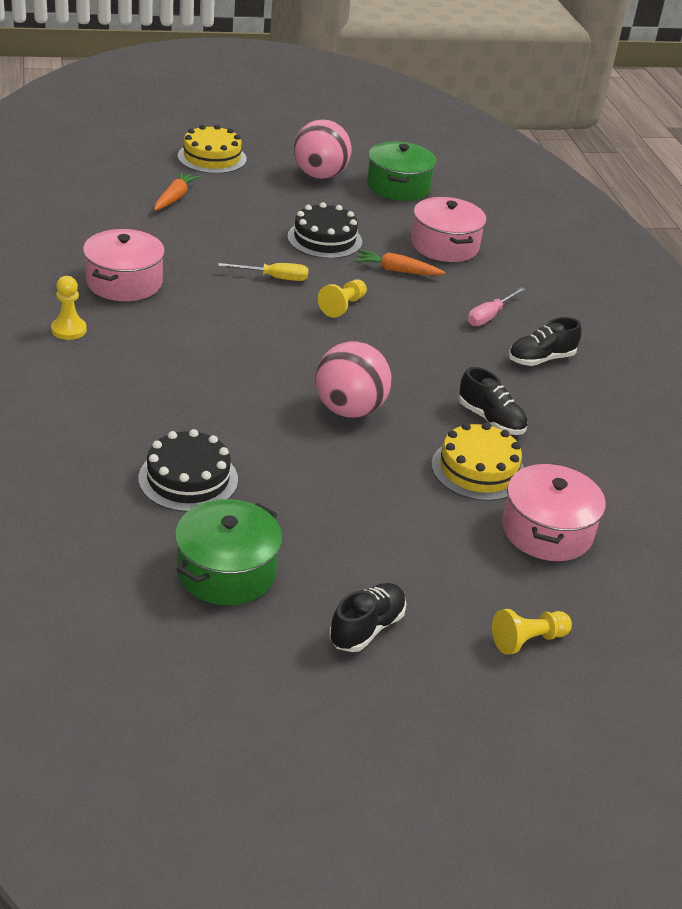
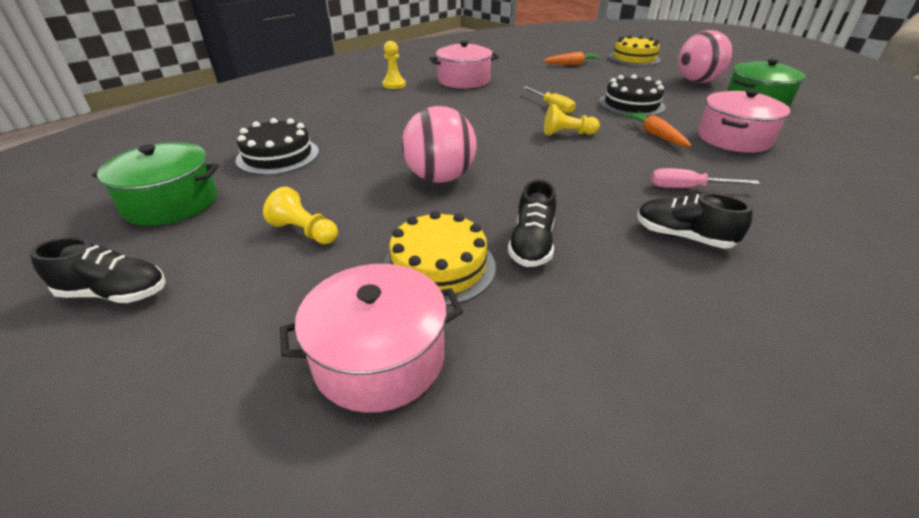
camera: 60 degrees right, 0 degrees up
yellow pawn [492,609,572,655] -> yellow pawn moved to [263,187,338,244]

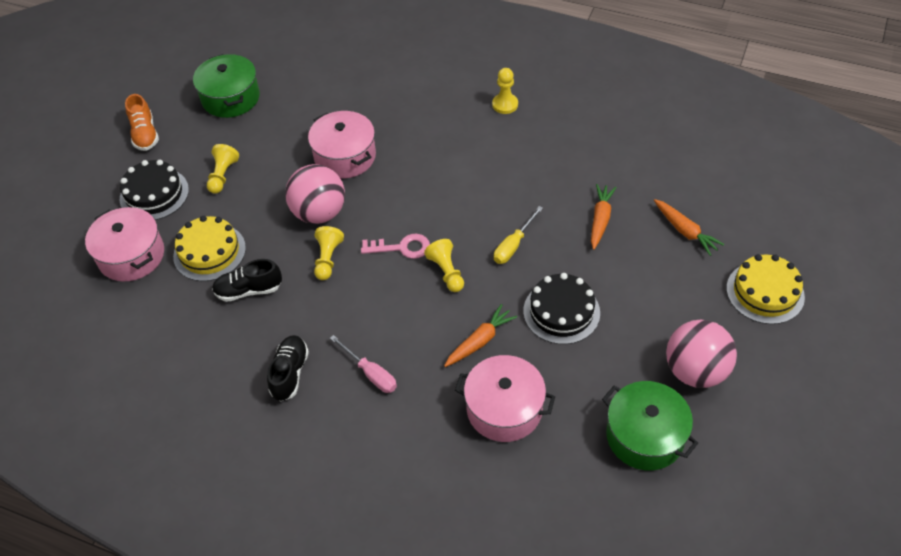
camera: 70 degrees right, 15 degrees up
black shoe [30,237,165,303] -> orange shoe [125,94,159,151]
black cake [236,118,319,175] -> black cake moved to [120,160,189,220]
pink pot [429,41,499,89] -> pink pot moved to [308,111,376,178]
pink screwdriver [651,168,760,188] -> pink screwdriver turned 150 degrees clockwise [330,335,397,393]
none -> yellow pawn [314,226,344,280]
none -> pink key [361,234,430,259]
none -> orange carrot [591,184,617,250]

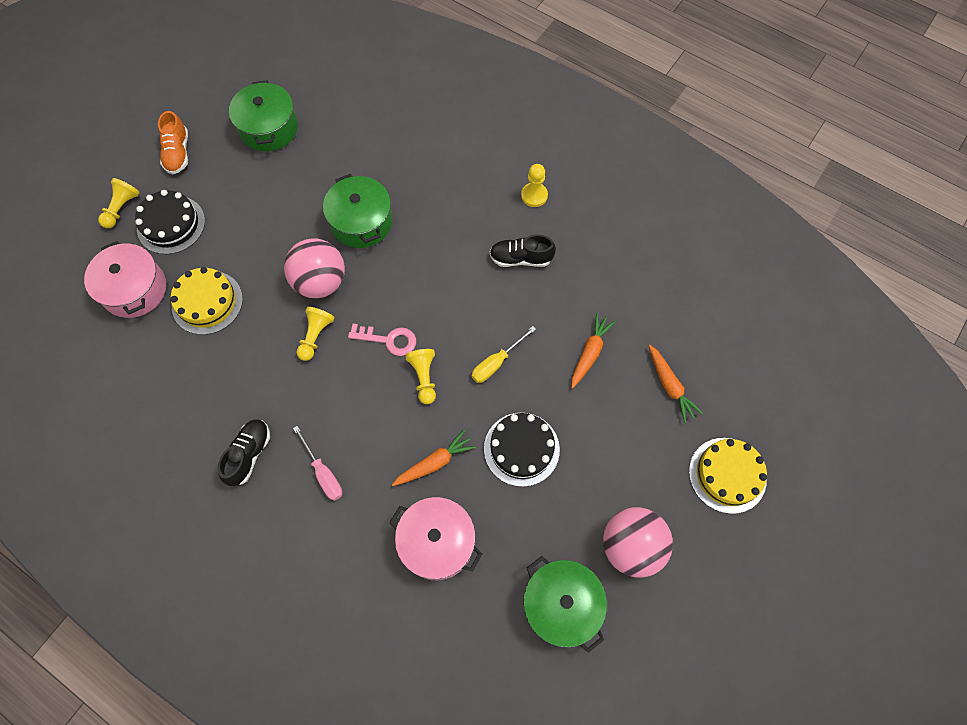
camera: 10 degrees right, 15 degrees up
yellow pawn [207,144,239,193] -> yellow pawn moved to [98,178,140,228]
black shoe [212,259,282,302] -> black shoe moved to [490,235,556,267]
pink pot [308,111,376,178] -> green pot [323,174,393,248]

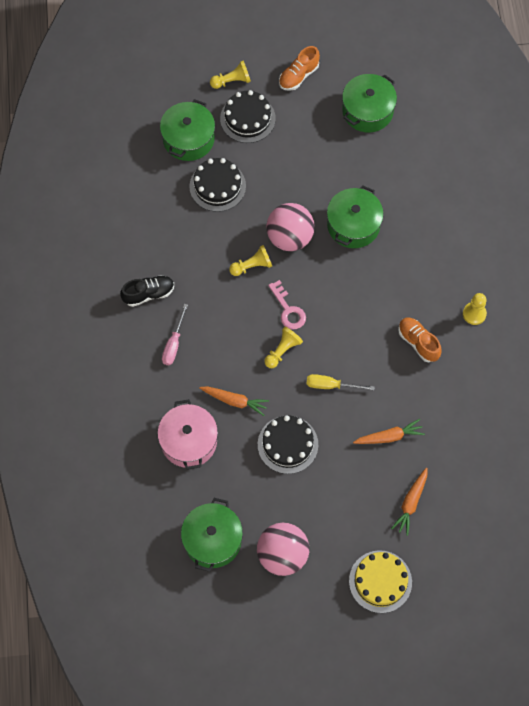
camera: 50 degrees right, 0 degrees up
pink pot [84,241,166,318] -> green pot [160,99,215,161]
yellow cake [171,267,243,335] -> black cake [189,158,246,212]
black shoe [490,235,556,267] -> orange shoe [398,318,442,362]

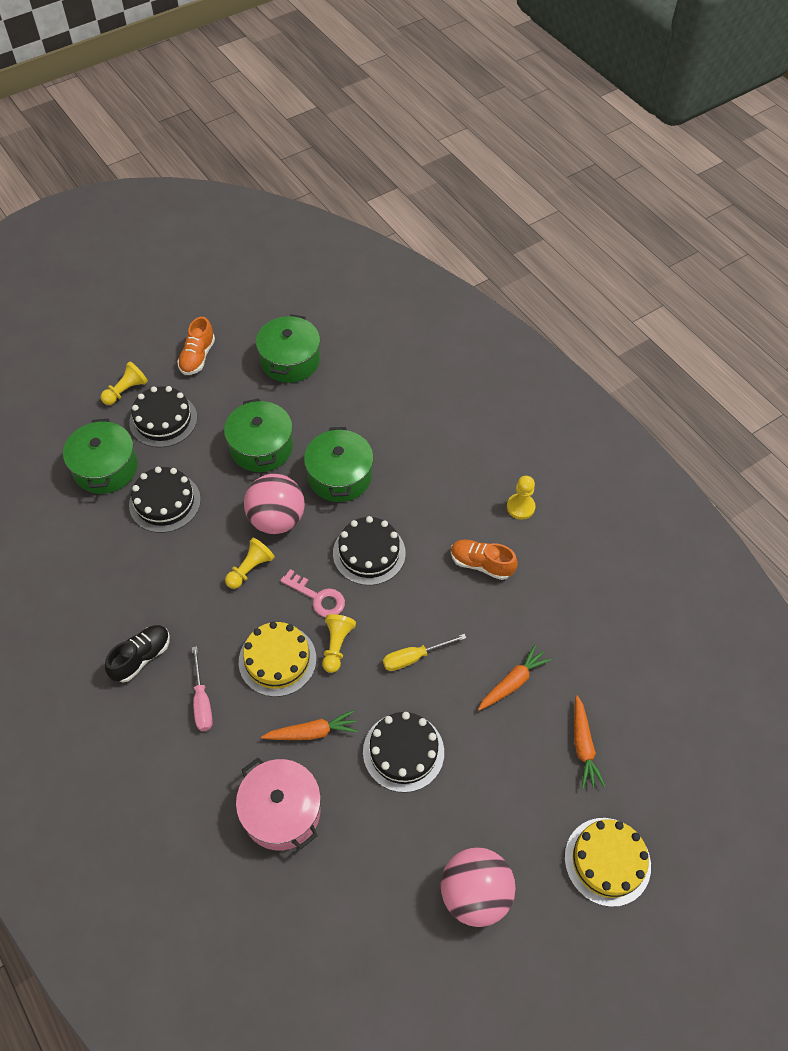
camera: 30 degrees left, 10 degrees down
green pot [181,498,243,572] -> green pot moved to [224,398,293,472]
none -> yellow cake [239,622,316,697]
none -> black cake [333,516,406,585]

